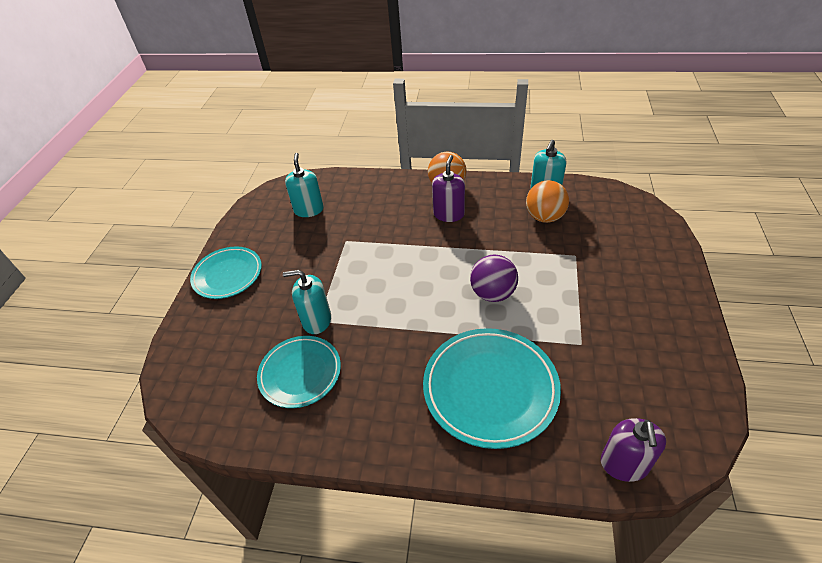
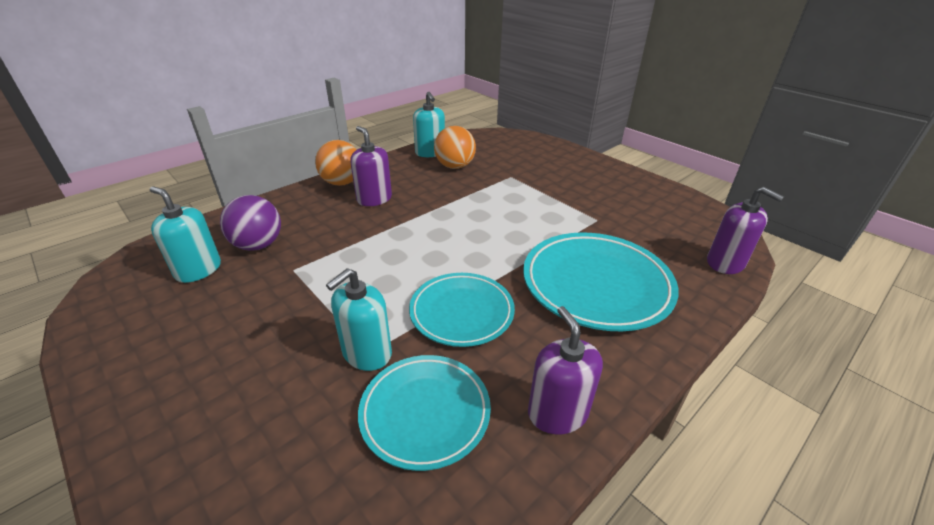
camera: 55 degrees left, 10 degrees down
turquoise plate [190,247,262,299] -> turquoise plate moved to [409,273,515,347]
purple ball [470,254,518,302] -> purple ball moved to [220,195,281,251]
none -> purple soap dispenser [528,306,603,434]

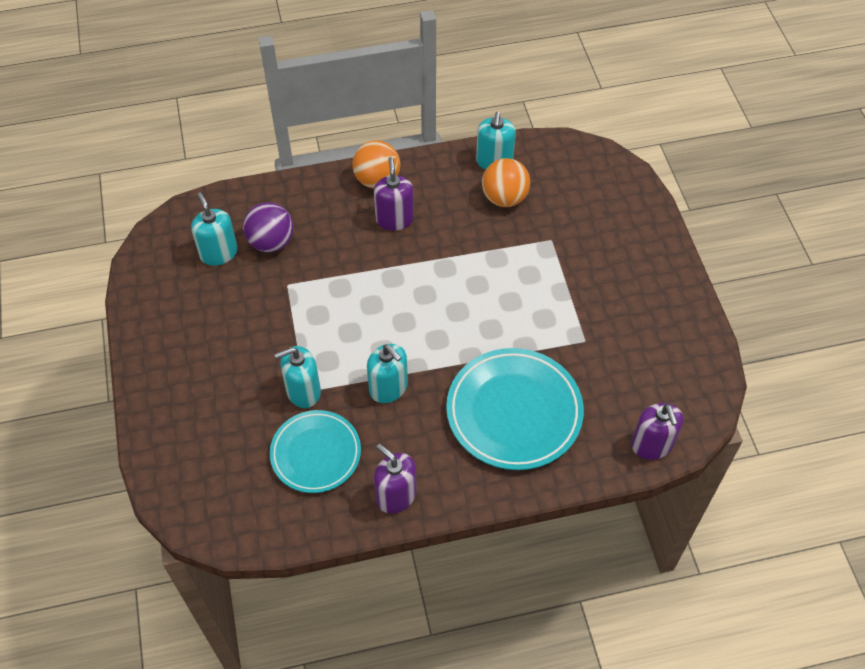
camera: 30 degrees right, 20 degrees up
turquoise plate [409,273,515,347] -> turquoise soap dispenser [367,344,408,403]
purple soap dispenser [528,306,603,434] -> purple soap dispenser turned 60 degrees counterclockwise [374,444,417,514]

